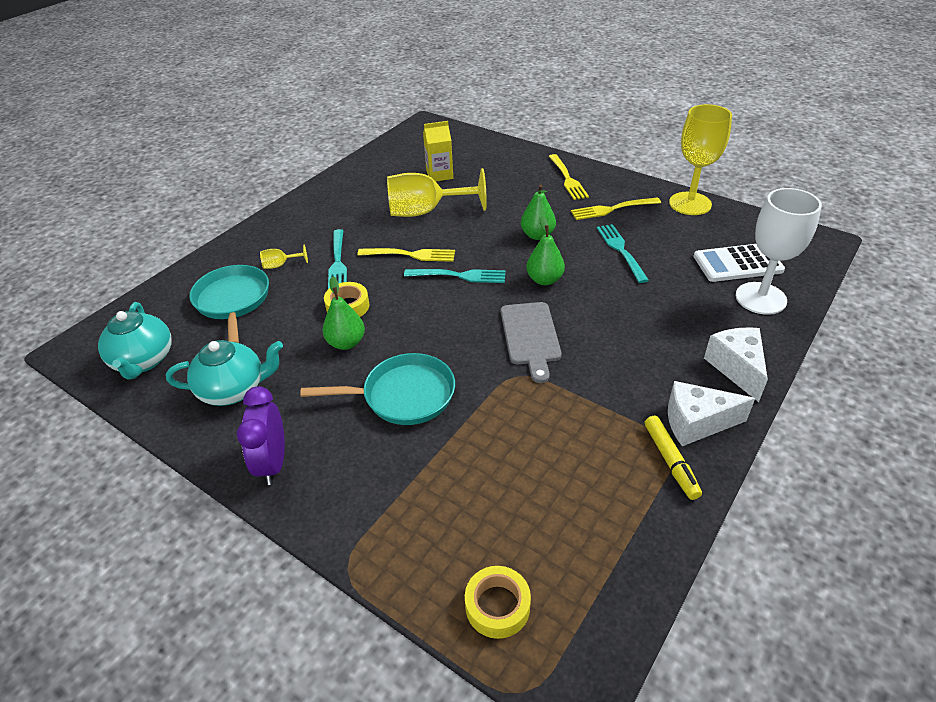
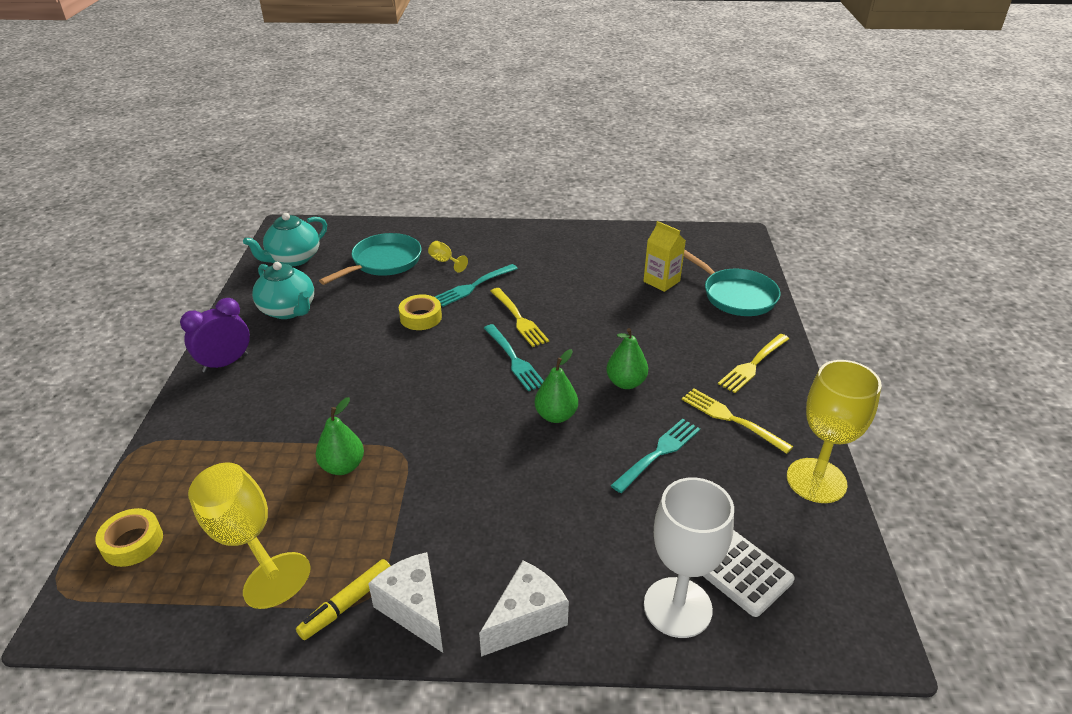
camera: 55 degrees right, 5 degrees down
turquoise pan [300,353,455,425] -> turquoise pan moved to [684,250,781,316]
green pear [322,276,365,350] -> green pear moved to [316,397,364,475]
yellow goblet [387,168,487,217] -> yellow goblet moved to [188,462,311,609]
grey cutting board [501,302,562,383] -> none

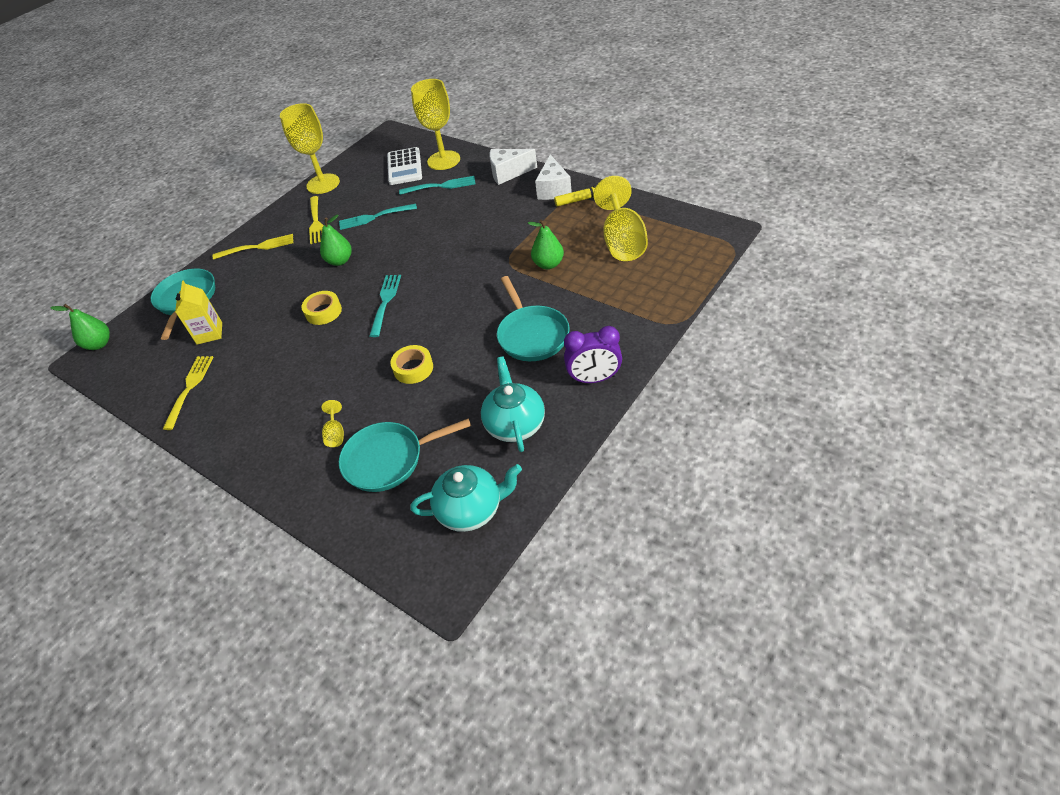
camera: 140 degrees left, 10 degrees up
yellow tape [95,508,163,567] -> yellow tape moved to [301,291,342,325]
turquoise fork [435,264,518,307] -> turquoise fork moved to [399,176,476,195]
yellow fork [491,288,549,347] -> yellow fork moved to [163,356,213,430]
green pear [535,349,578,423] -> green pear moved to [50,304,110,350]
white goblet [644,478,734,638] -> yellow goblet [411,79,460,170]
none -> turquoise pan [497,276,570,361]

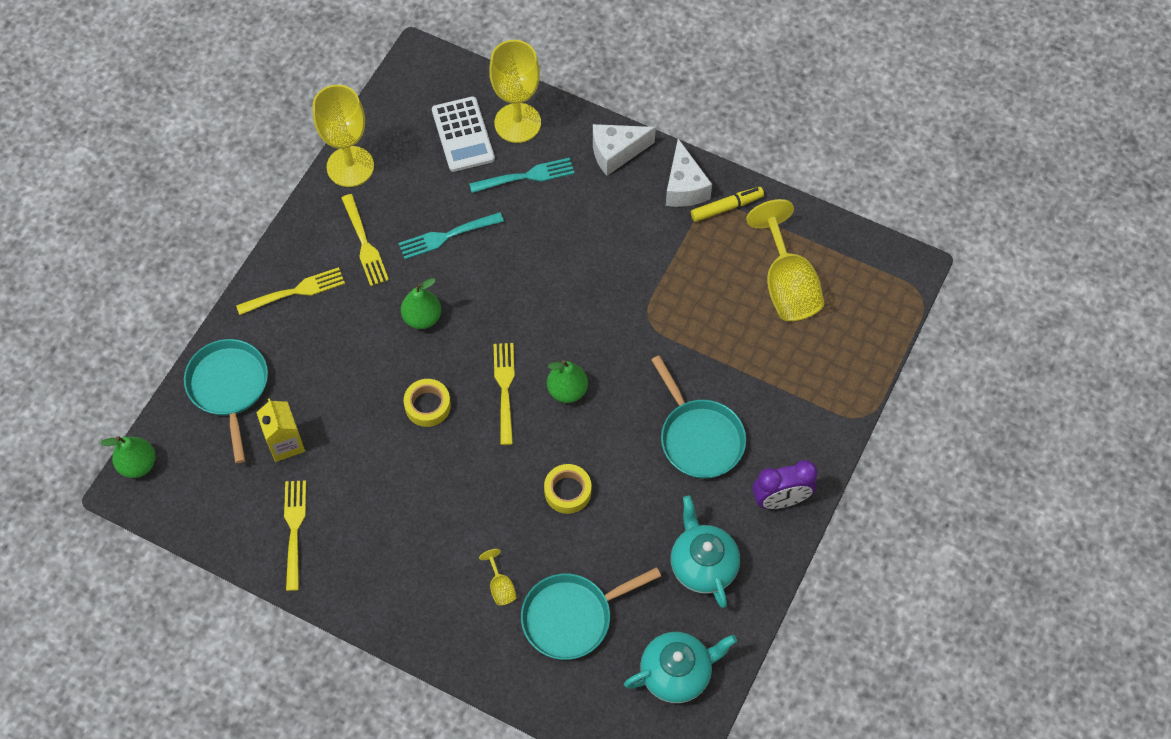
camera: 15 degrees left, 15 degrees up
turquoise fork [370,275,401,337] -> yellow fork [494,343,515,445]
green pear [528,219,564,269] -> green pear moved to [547,360,588,403]

